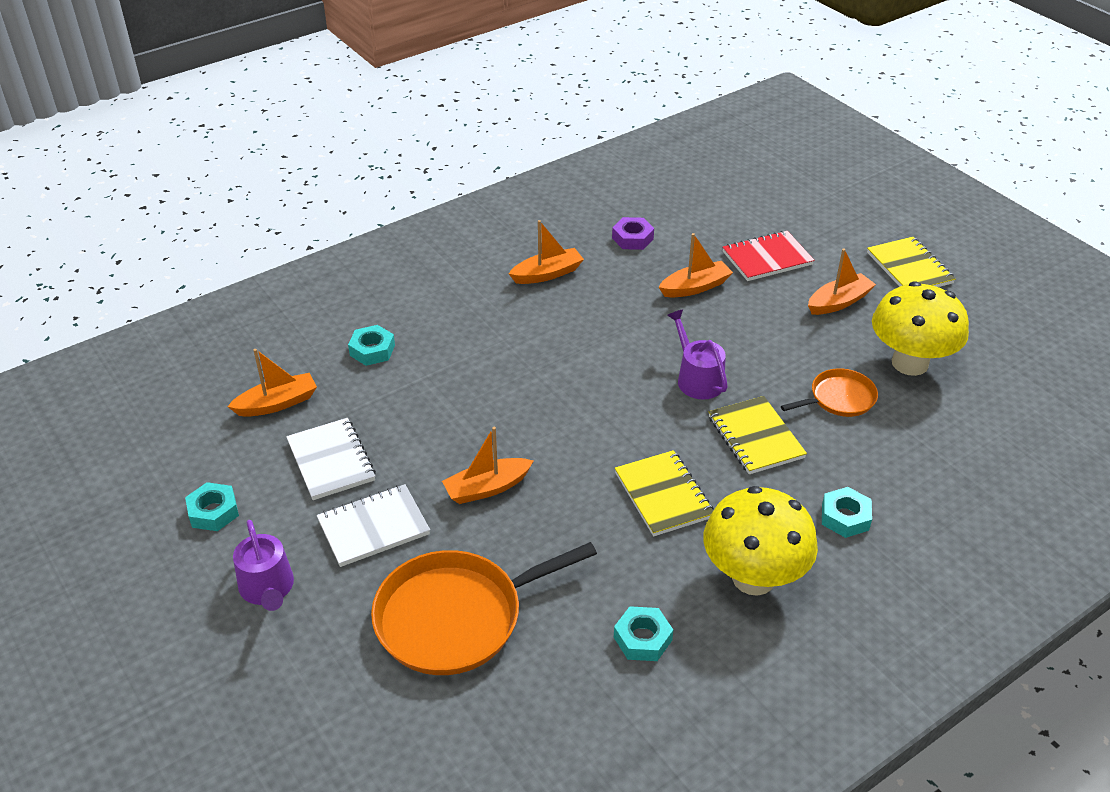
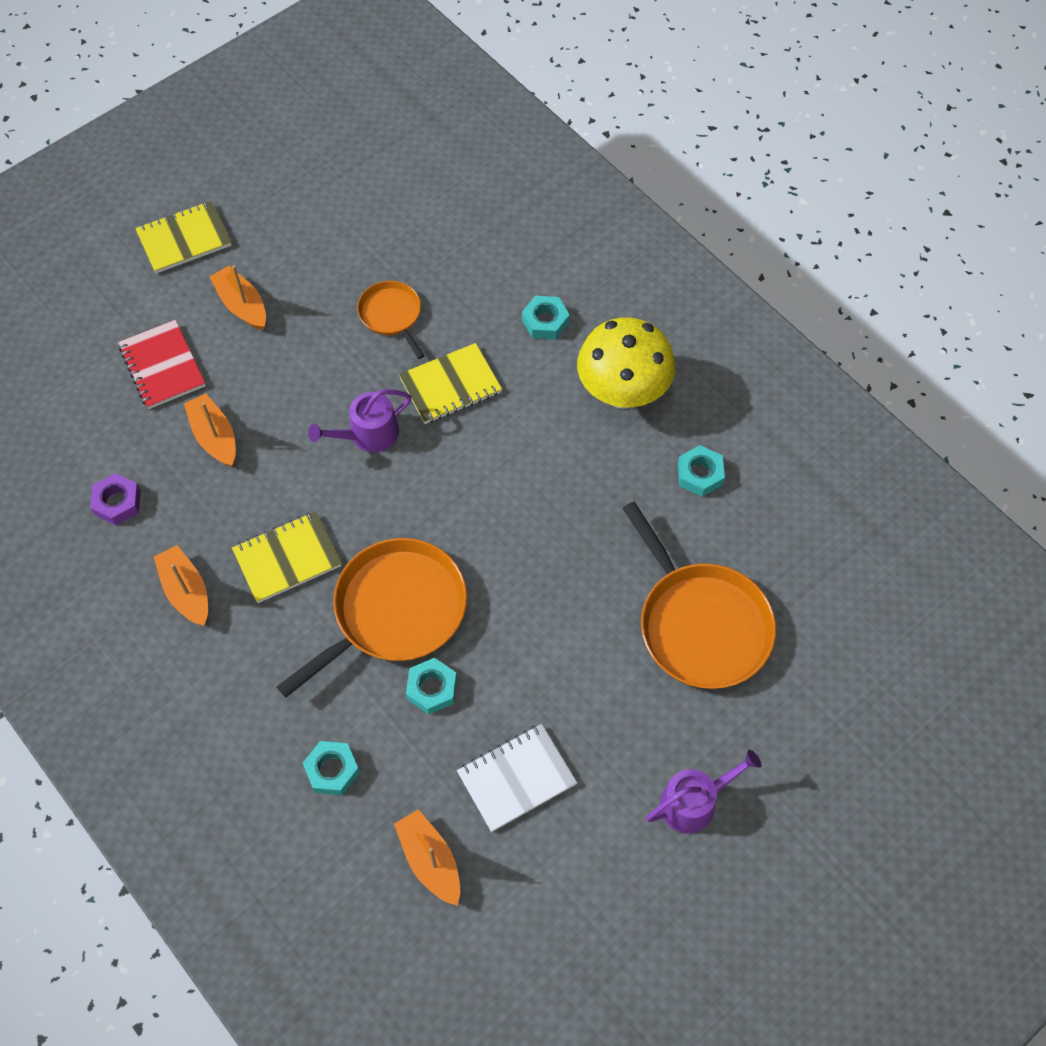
camera: 95 degrees left, 20 degrees up
turquoise nut [185,482,239,531] -> turquoise nut moved to [406,658,457,714]
white notebook [317,484,430,567] -> none
orange boat [442,427,534,504] -> none
yellow notebook [615,450,714,537] -> yellow notebook moved to [232,511,342,603]
yellow mushroom [872,281,969,376] -> none
none -> orange pan [277,538,467,698]

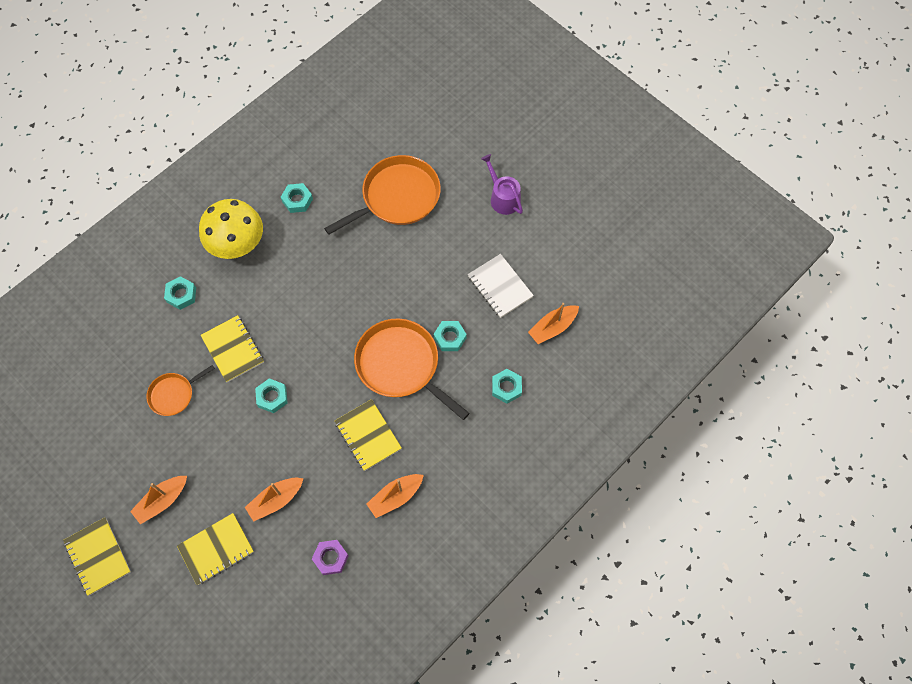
camera: 95 degrees left, 5 degrees up
red notebook [118,320,206,409] -> yellow notebook [177,513,254,585]
purple watering can [308,389,412,452] -> turquoise nut [255,378,288,413]

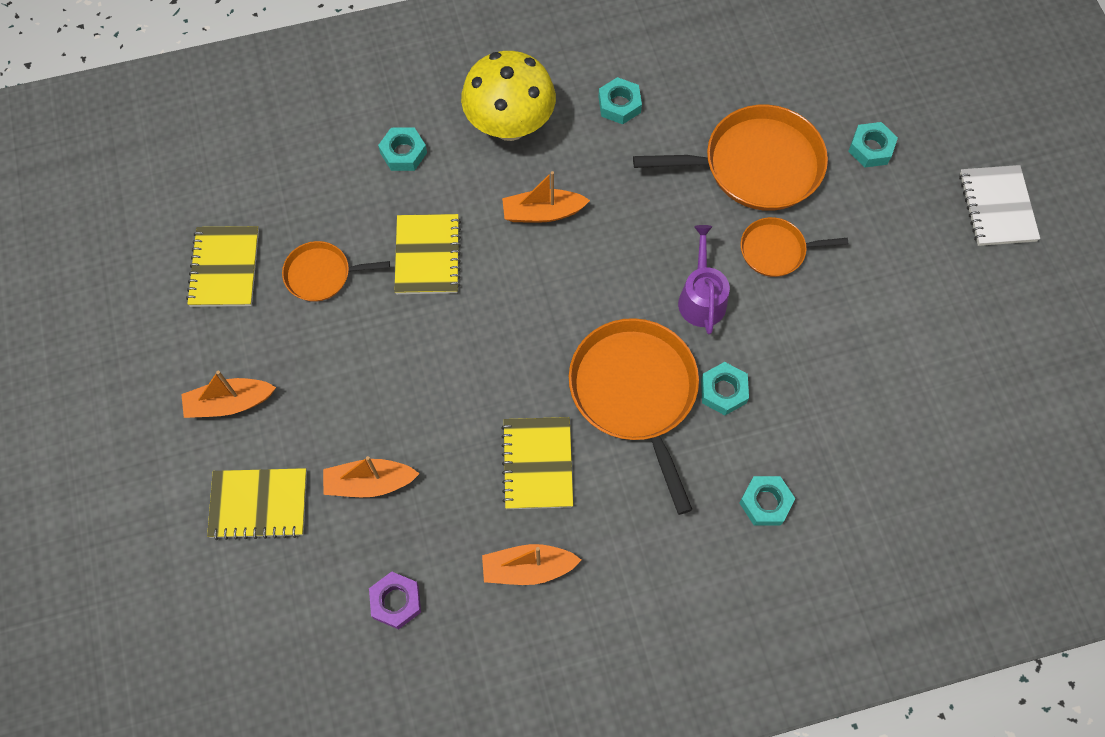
camera: 30 degrees right, 0 degrees up
yellow notebook [63,517,131,596] -> yellow notebook moved to [186,226,259,307]
turquoise nut [255,378,288,413] -> turquoise nut moved to [848,122,898,167]
white notebook [468,254,534,318] -> white notebook moved to [959,165,1040,246]
purple watering can [481,154,523,215] -> purple watering can moved to [678,225,730,334]
orange boat [528,303,579,344] -> orange boat moved to [502,171,590,223]
none -> orange pan [741,217,848,277]

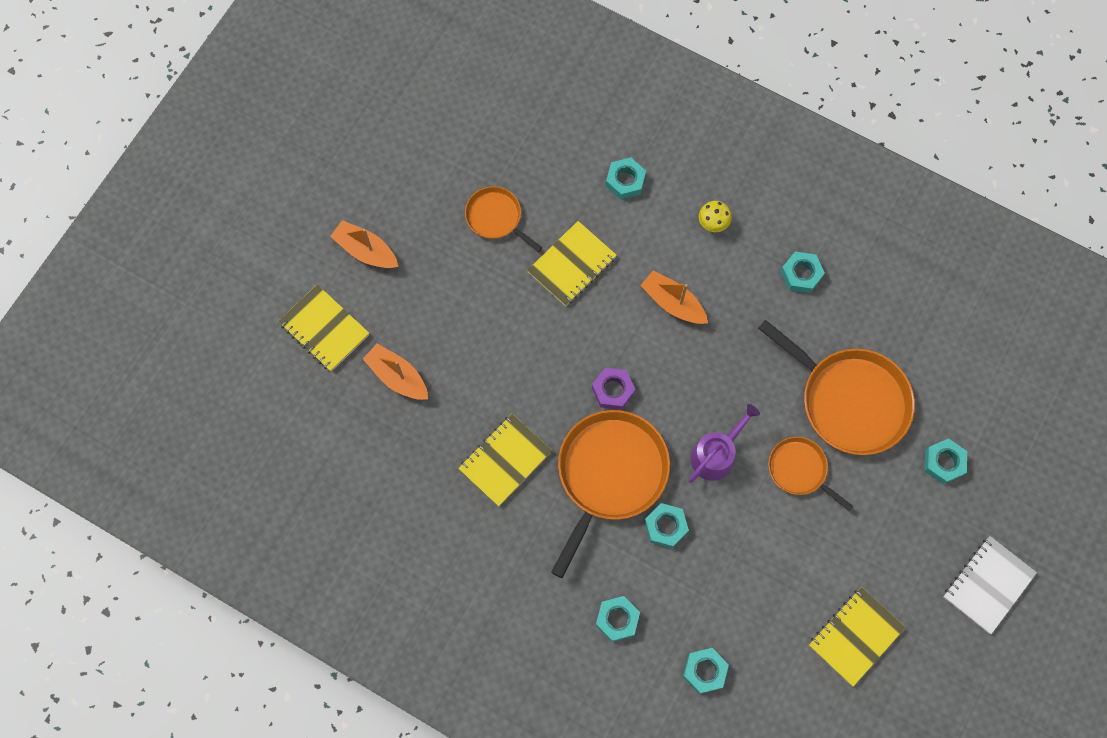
camera: 45 degrees right, 5 degrees up
yellow notebook [186,226,259,307] -> yellow notebook moved to [809,587,906,686]
purple nut [369,572,421,629] -> purple nut moved to [592,368,635,410]
yellow mushroom [461,51,556,141] -> yellow mushroom [699,201,732,232], size x0.40
orange boat [482,544,581,585] -> none
none -> turquoise nut [683,648,729,694]

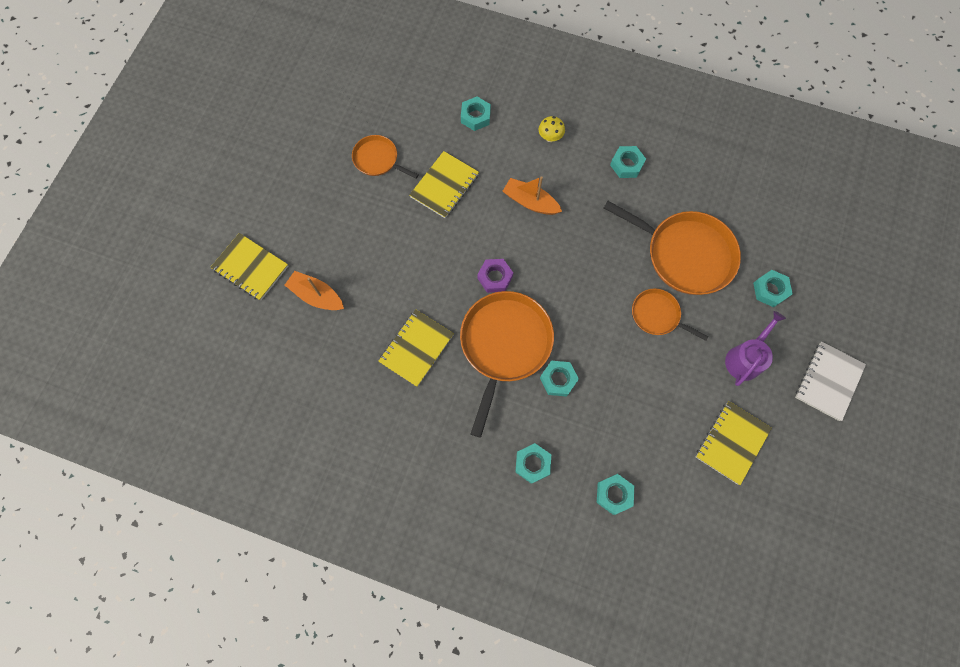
camera: 10 degrees left, 0 degrees up
orange boat [330,220,398,268] -> none
purple watering can [688,404,760,483] -> purple watering can moved to [725,311,786,386]

